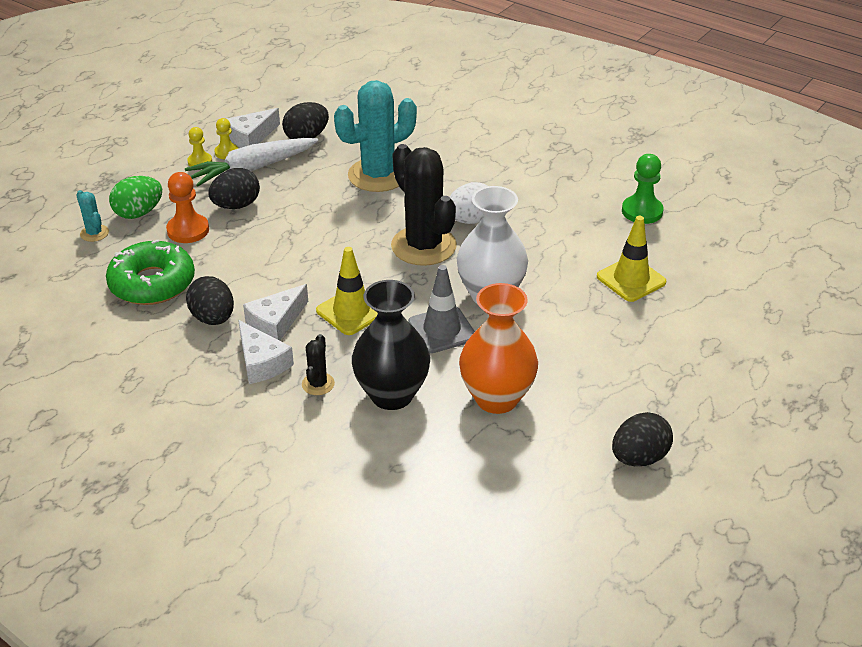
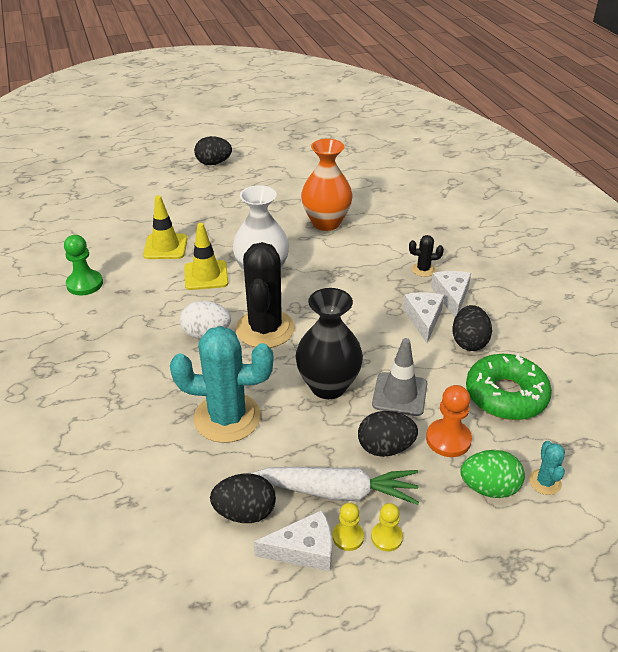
camera: 145 degrees left, 0 degrees up
white cheese [243,284,308,341] -> white cheese turned 75 degrees counterclockwise [403,292,444,343]
black cactus [302,334,335,395] -> black cactus turned 45 degrees clockwise [409,235,444,277]
yellow traffic cone [316,247,378,335] -> yellow traffic cone moved to [184,223,228,290]
black vase [352,280,430,410] -> black vase moved to [296,288,363,399]
grey traffic cone [408,265,475,353] -> grey traffic cone moved to [372,338,427,416]
black egg [612,412,673,466] -> black egg moved to [194,136,232,165]

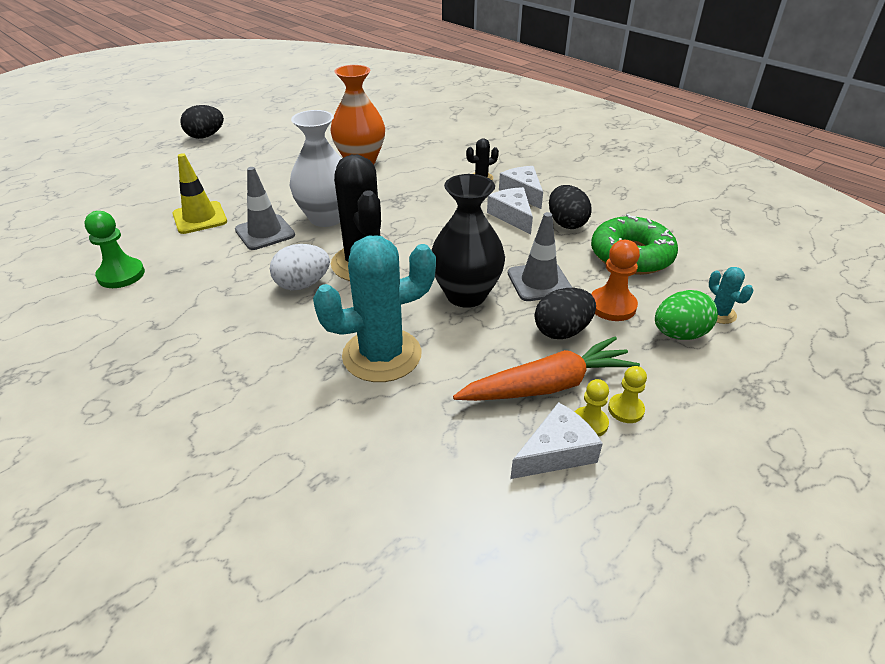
camera: 25 degrees left, 0 degrees up
yellow traffic cone [184,223,228,290] -> grey traffic cone [235,167,295,250]
black egg [210,473,276,523] -> none
white carrot [250,467,419,505] -> orange carrot [453,337,640,401]

